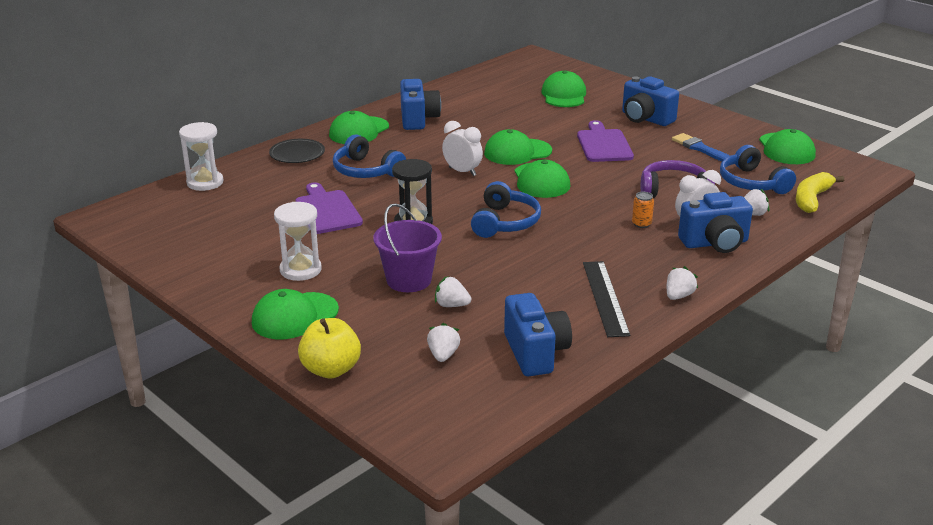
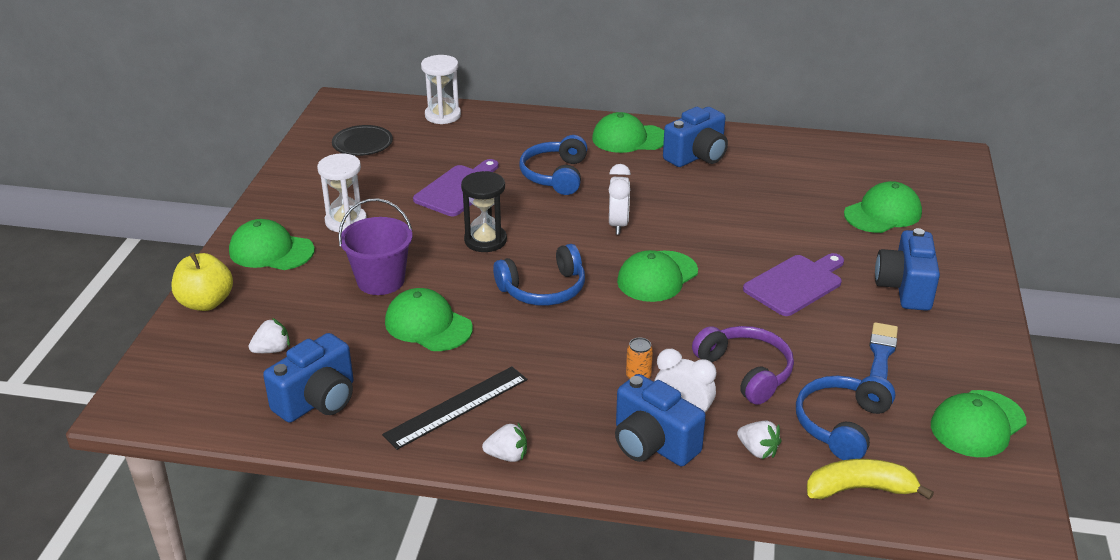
camera: 55 degrees right, 5 degrees up
black plate [269,139,325,163] -> black plate moved to [332,125,393,156]
white strawberry [435,276,471,307] -> none
green cap [484,129,552,165] -> green cap moved to [385,288,473,351]

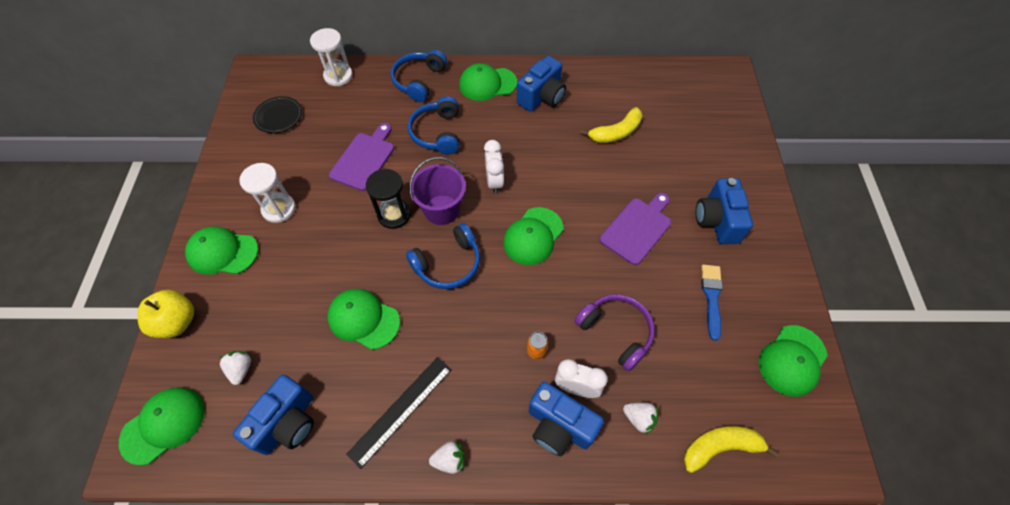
camera: 10 degrees left, 25 degrees up
white strawberry [249,318,290,353] -> white strawberry turned 60 degrees counterclockwise [219,351,251,385]
purple bucket [338,198,413,295] -> purple bucket moved to [409,157,466,225]
blue headphones [796,375,895,460] -> blue headphones moved to [391,50,447,102]
green cap [844,181,922,233] -> green cap moved to [119,387,205,465]
none -> yellow banana [580,107,642,143]

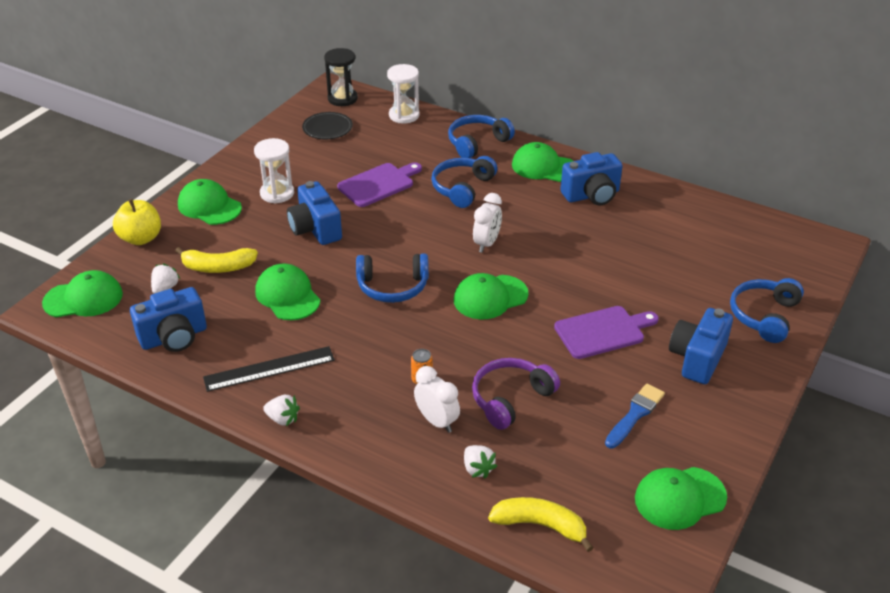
camera: 30 degrees right, 20 degrees down
black hourglass [366,169,411,229] -> black hourglass moved to [324,48,358,106]
purple bucket [409,157,466,225] -> none
blue camera [529,382,604,456] -> blue camera moved to [287,181,342,245]
purple headphones [575,294,655,371] -> purple headphones turned 120 degrees counterclockwise [472,358,560,430]
yellow banana [580,107,642,143] -> yellow banana moved to [175,247,258,273]
none -> blue headphones [730,278,804,343]

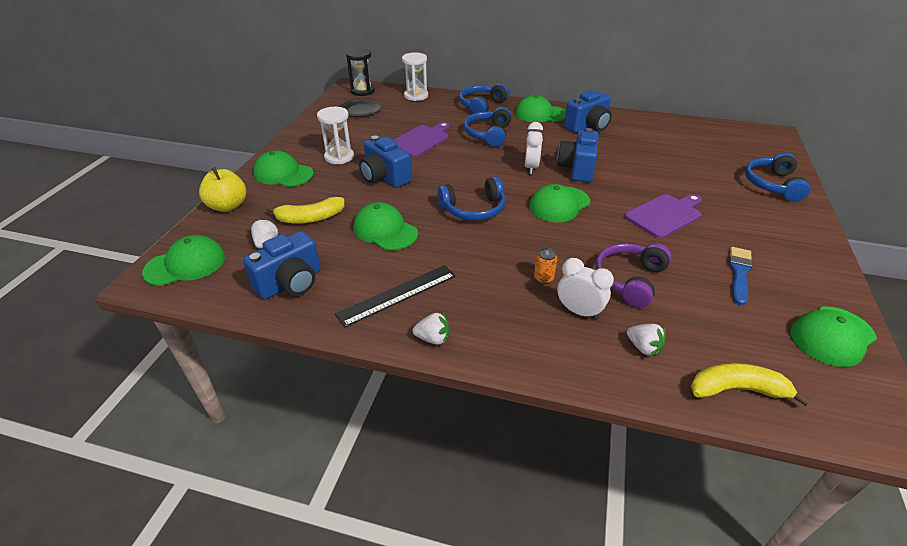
camera: 15 degrees left, 0 degrees up
blue camera [669,308,733,384] -> blue camera moved to [557,128,599,182]

